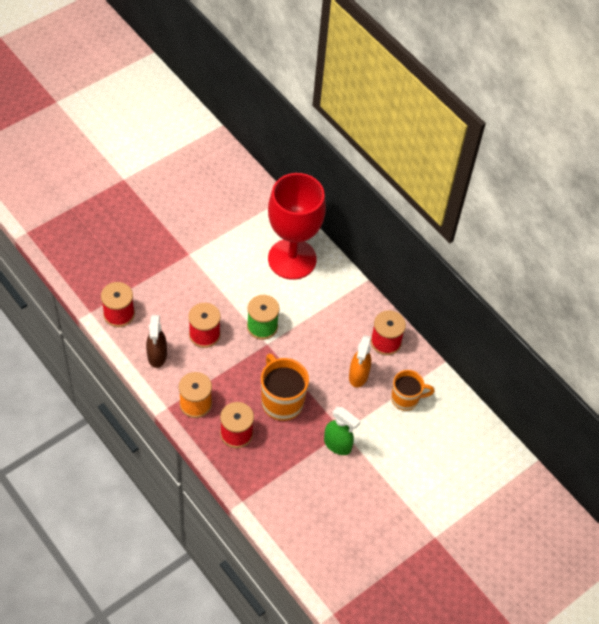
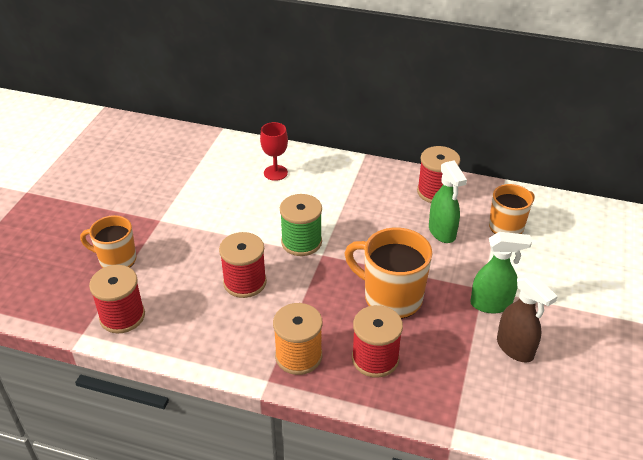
camera: 30 degrees left, 15 degrees down
brown spray bottle [146,315,167,368] -> brown spray bottle moved to [497,273,558,363]
red goblet [268,173,326,280] -> red goblet [260,122,288,181], size x0.40
orange spray bottle [349,335,371,388] -> green spray bottle [429,160,467,243]
none -> orange mug [80,215,136,268]

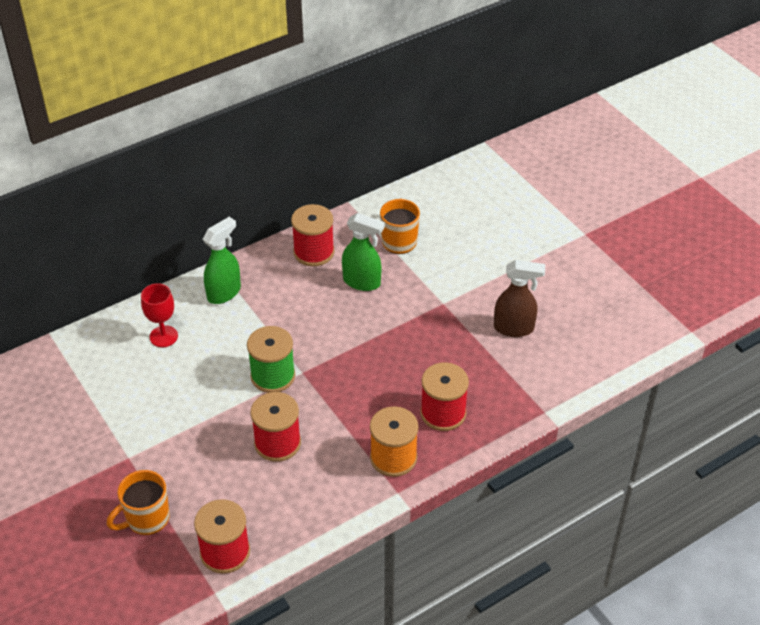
camera: 50 degrees left, 5 degrees up
orange mug [345,228,433,319] -> none
green spray bottle [470,232,532,313] -> green spray bottle moved to [202,217,241,304]

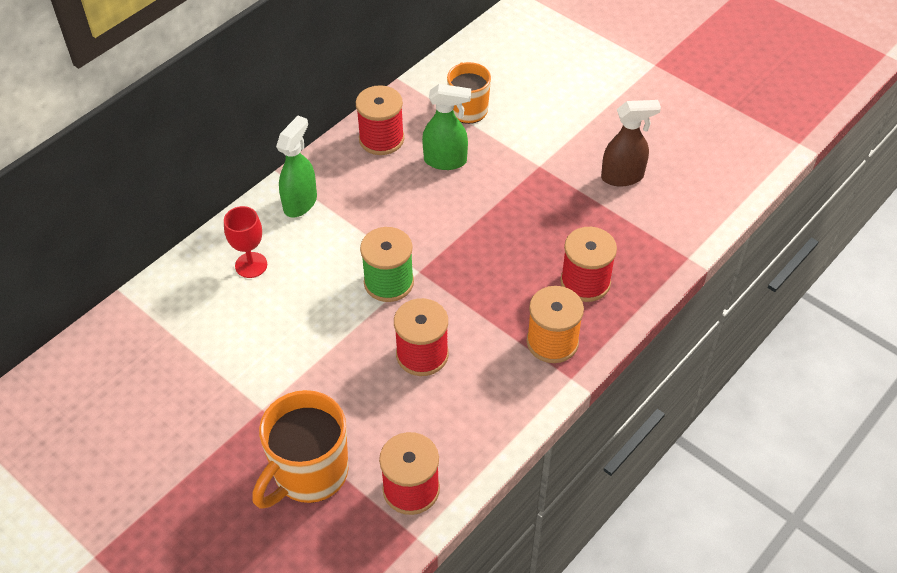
camera: 15 degrees left, 5 degrees up
orange mug [107,470,170,535] -> orange mug [252,390,348,509], size x1.51

